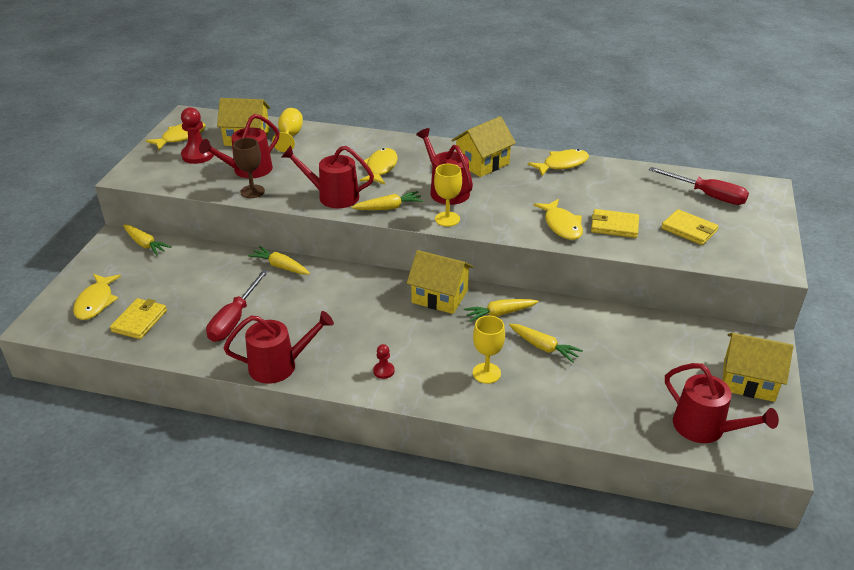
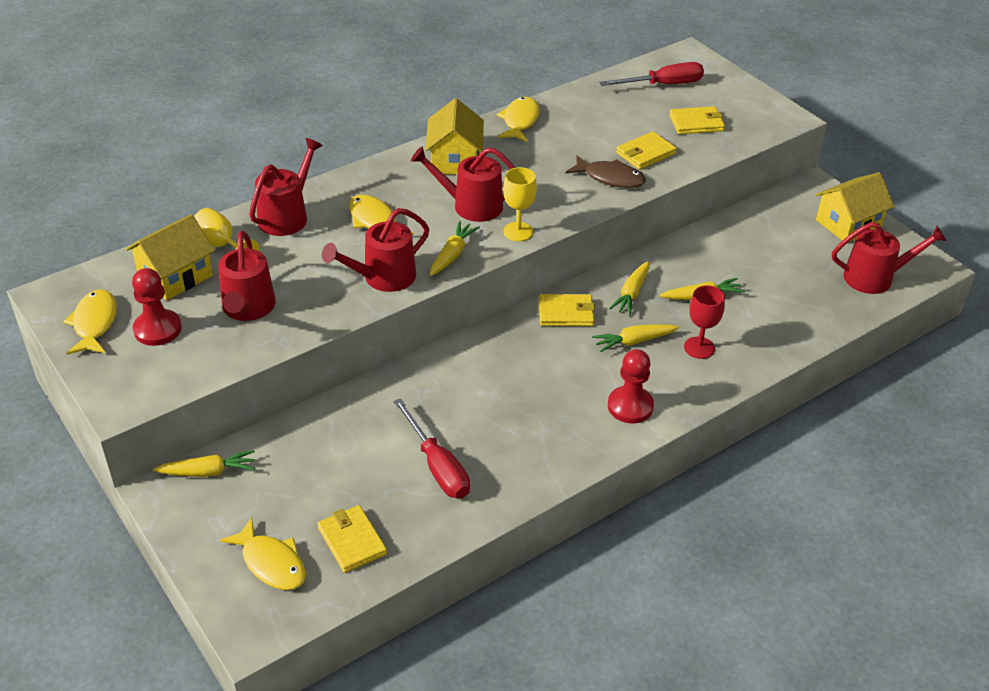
camera: 50 degrees left, 5 degrees up
red watering can [223,311,334,384] -> red watering can moved to [249,138,323,236]
brown goblet [233,138,265,198] -> none
yellow carrot [248,246,310,275] -> yellow carrot moved to [592,324,679,352]
red pawn [373,344,395,379] -> red pawn [608,349,654,423], size x1.90
yellow house [407,250,473,314] -> yellow wallet [539,294,595,326]
yellow goblet [473,316,505,384] -> red goblet [684,285,725,359]
yellow fish [534,199,583,240] -> brown fish [566,155,646,188]

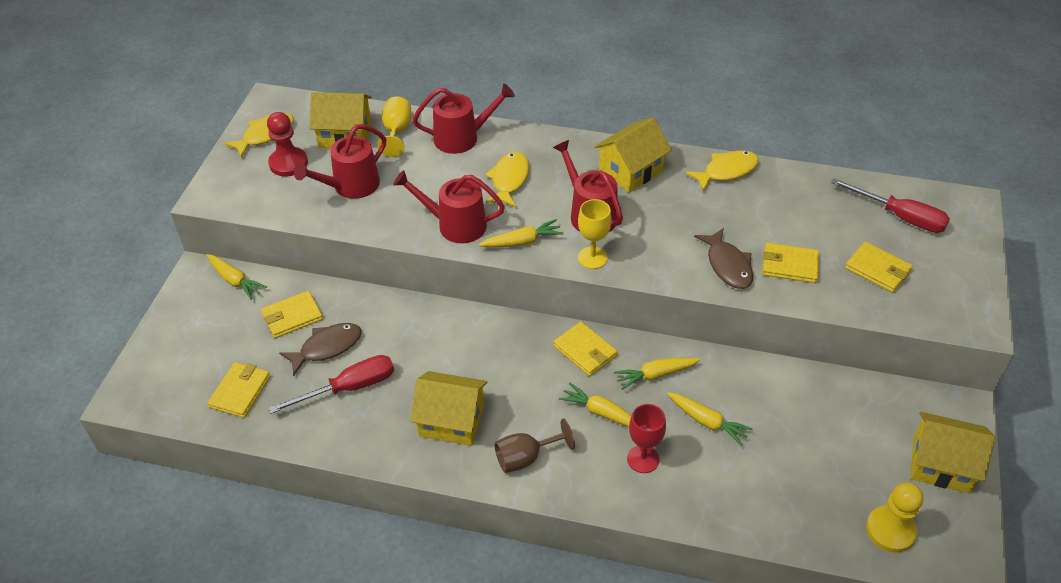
camera: 50 degrees right, 5 degrees up
yellow fish [220,517,306,590] -> none
red screwdriver [393,398,470,498] -> red screwdriver turned 135 degrees counterclockwise [268,355,394,414]
red pawn [608,349,654,423] -> brown goblet [494,419,575,473]
red watering can [832,222,947,294] -> yellow pawn [866,483,923,553]
none -> yellow wallet [261,291,323,338]
none -> brown fish [279,323,362,376]
none -> yellow house [410,371,488,446]

